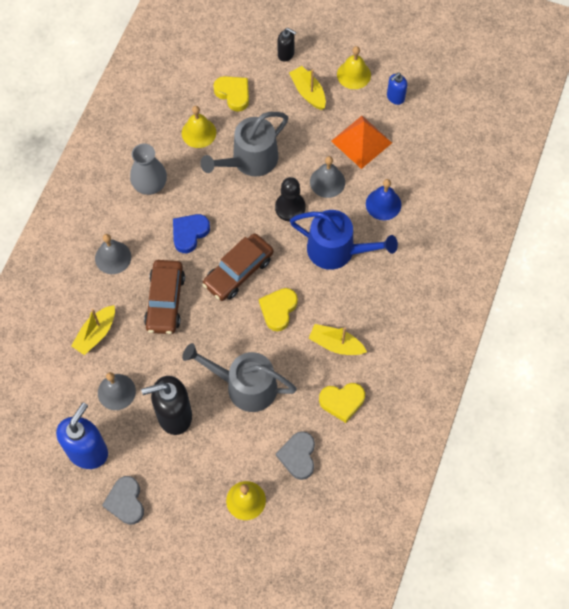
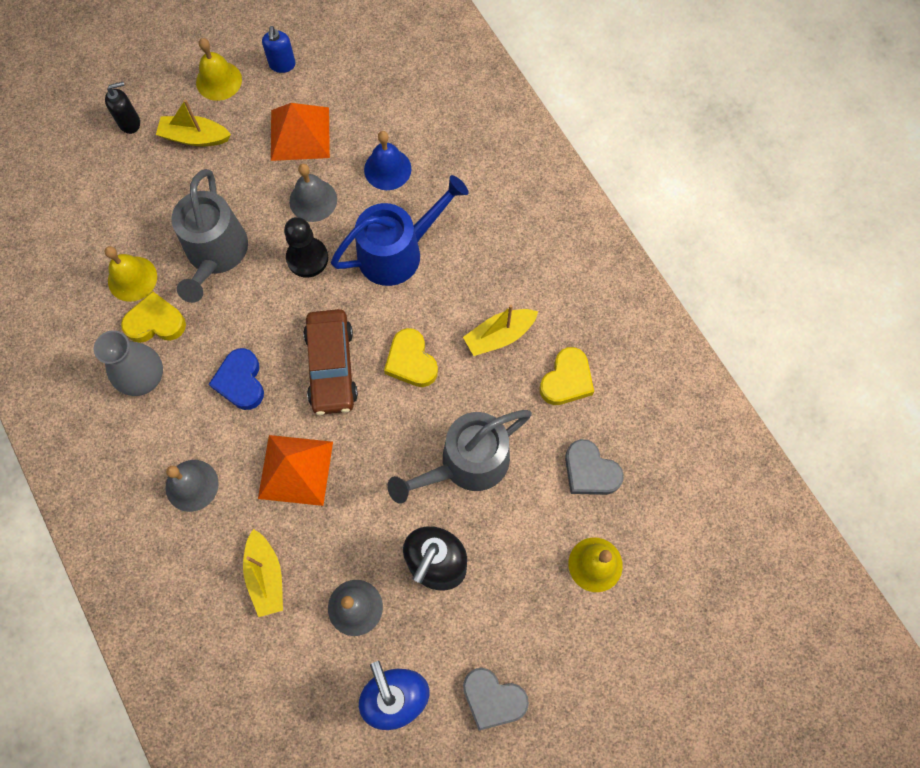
camera: 50 degrees left, 5 degrees up
brown car [144,260,185,334] -> orange pyramid [258,435,333,506]
yellow heart [213,76,249,112] -> yellow heart moved to [121,291,186,343]

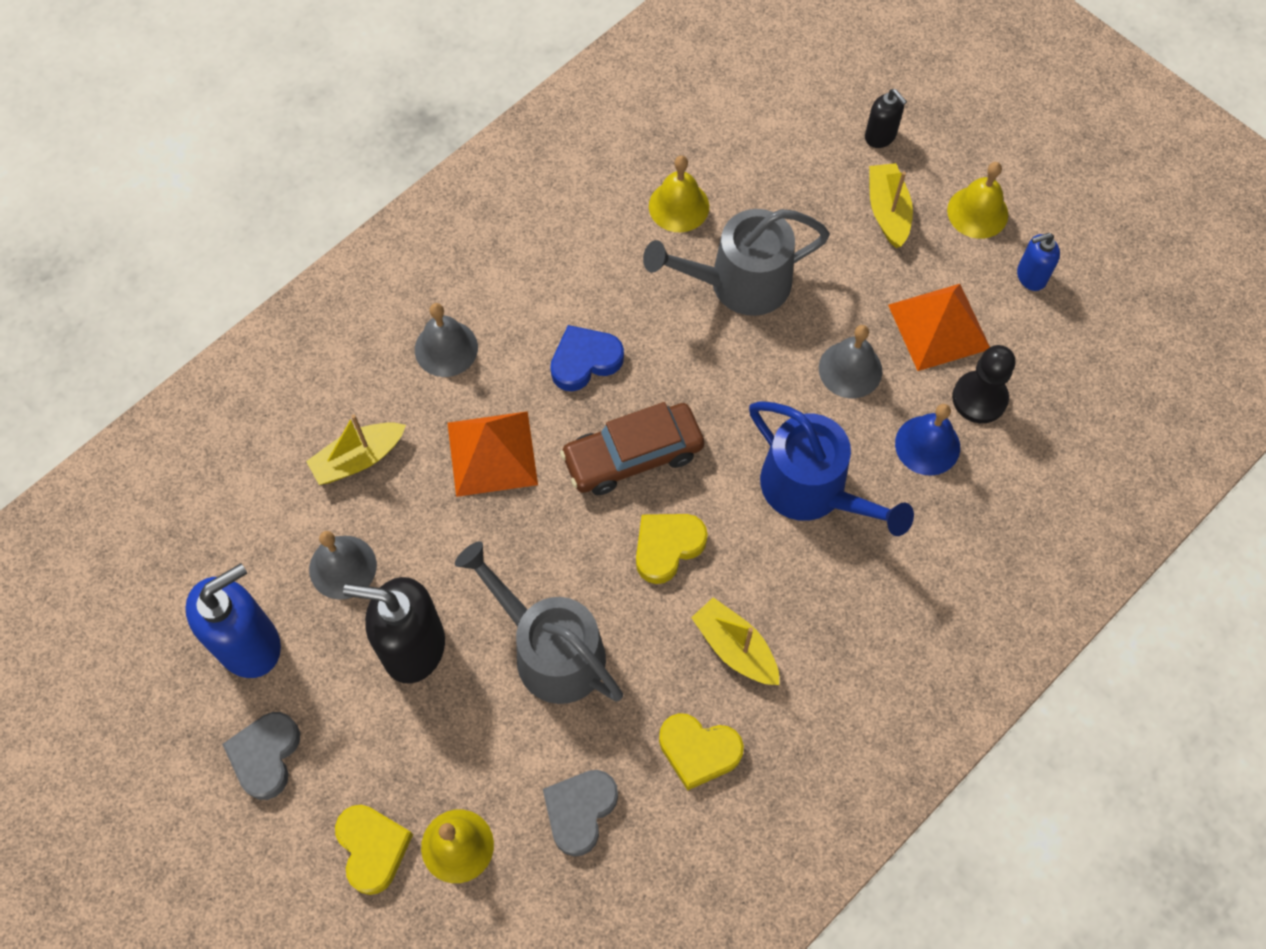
camera: 75 degrees right, 5 degrees down
grey vase [94,330,163,396] -> none
yellow heart [121,291,186,343] -> yellow heart moved to [335,805,413,895]
black pawn [284,217,328,278] -> black pawn moved to [952,345,1015,423]

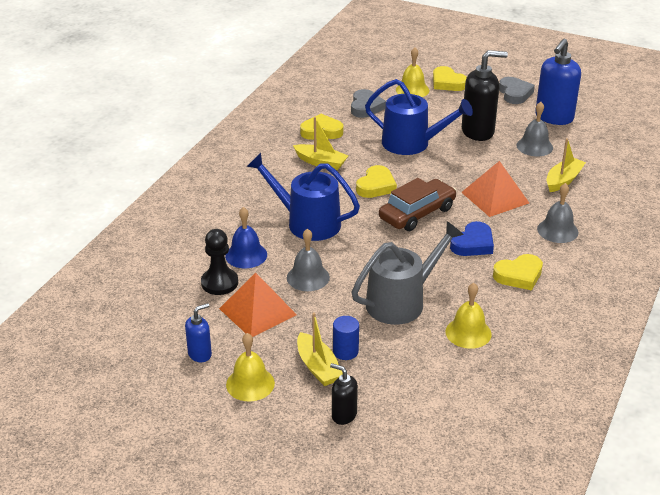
camera: 160 degrees right, 30 degrees down
grey watering can [455,541,623,704] -> blue watering can [365,79,473,155]
none -> blue cylinder [333,316,359,360]
none -> yellow heart [493,254,543,291]

